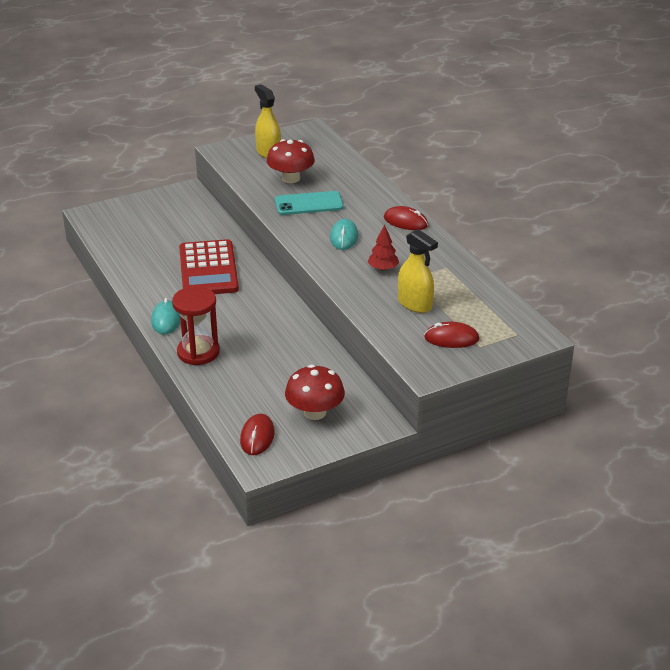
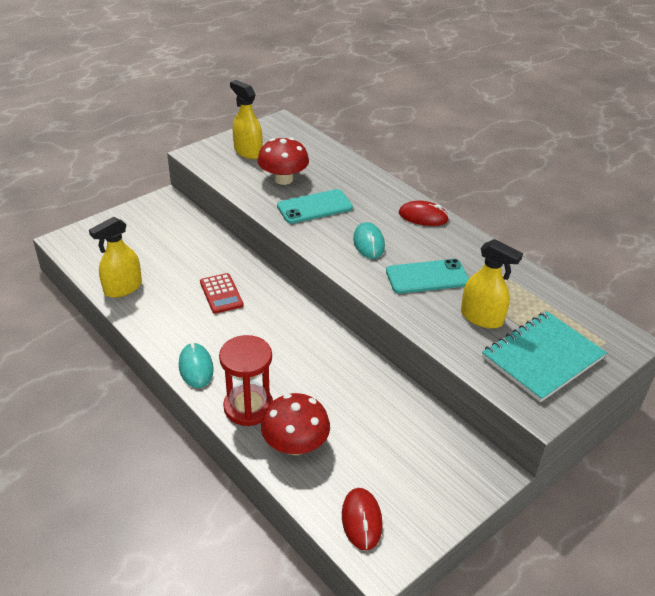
camera: 15 degrees left, 5 degrees up
red calculator [179,239,239,294] -> red calculator [200,273,244,314], size x0.53
red mushroom [285,365,345,420] -> red mushroom moved to [261,393,330,455]
red tree [368,224,399,271] -> turquoise phone [386,259,469,294]
red mouse [424,322,479,348] -> turquoise notebook [482,311,607,402]
none -> yellow spray bottle [89,217,142,298]

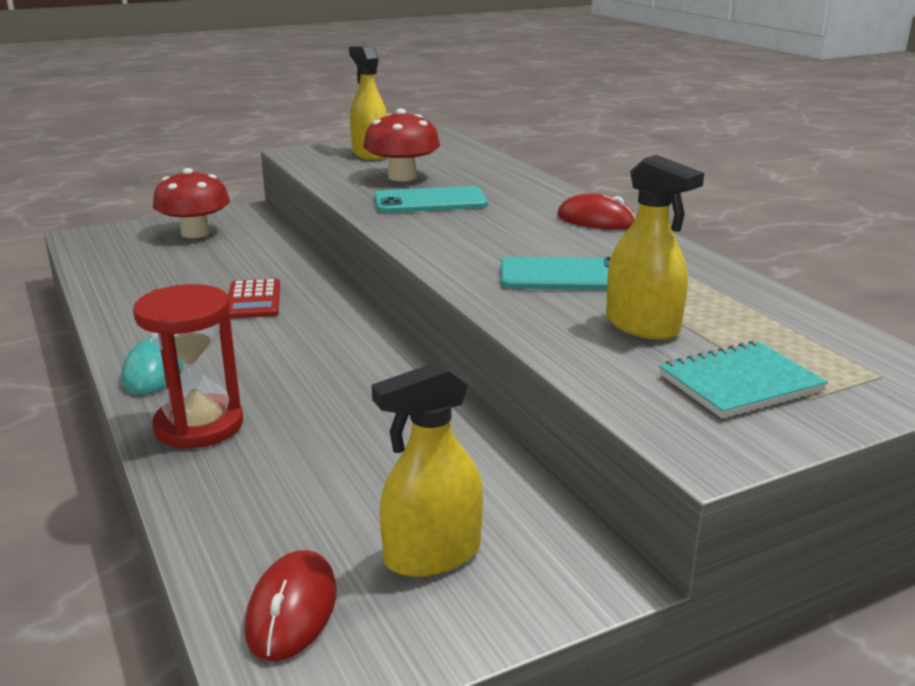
camera: 15 degrees right, 15 degrees down
yellow spray bottle [89,217,142,298] -> yellow spray bottle moved to [372,361,483,577]
red mushroom [261,393,330,455] -> red mushroom moved to [153,168,230,238]
turquoise mouse [353,222,385,259] -> none
turquoise notebook [482,311,607,402] -> turquoise notebook [659,340,828,418], size x0.66

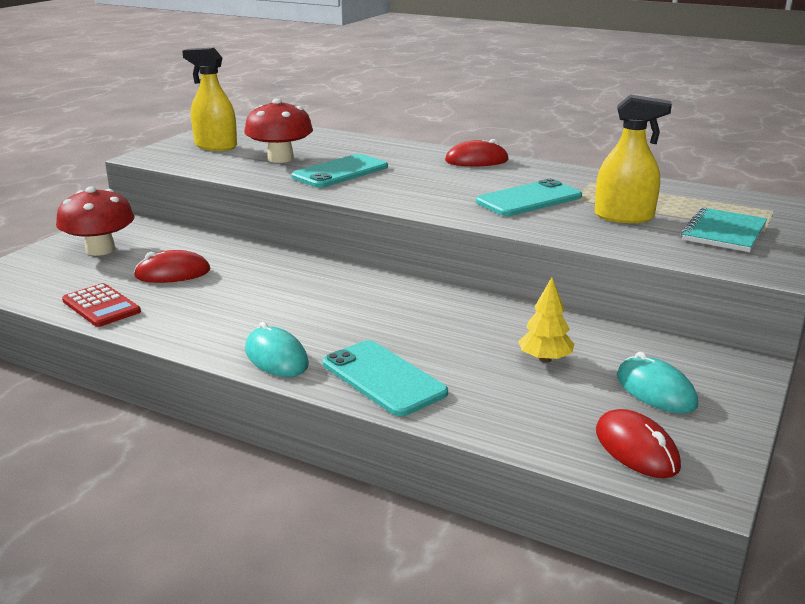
camera: 35 degrees left, 0 degrees up
red hourglass [133,284,243,449] -> turquoise phone [323,340,448,416]
red calculator [228,278,280,319] -> red calculator moved to [62,283,141,327]
yellow spray bottle [372,361,483,577] -> turquoise mouse [617,352,698,414]
none -> red mouse [134,250,210,283]
none -> yellow tree [518,277,574,363]

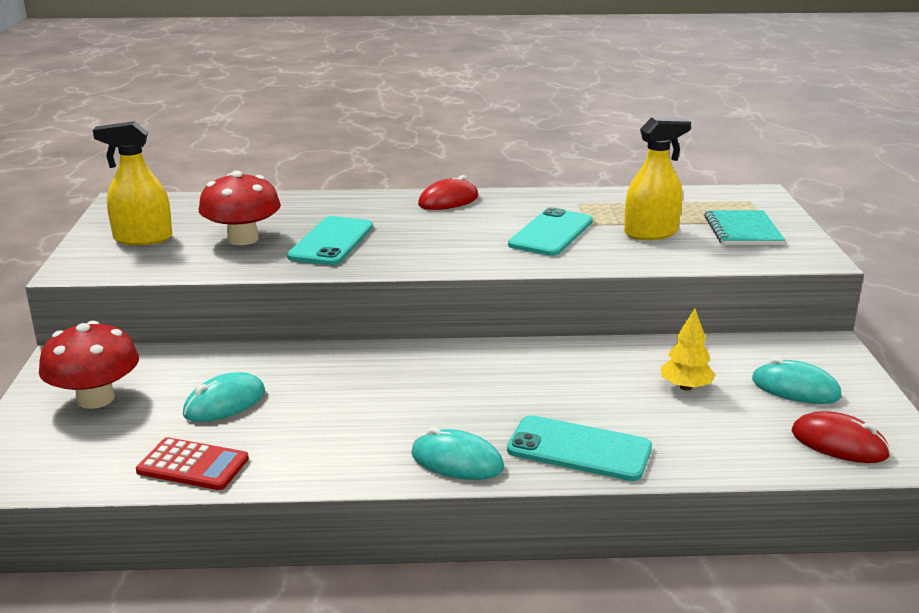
camera: 30 degrees left, 0 degrees up
red mouse [134,250,210,283] -> turquoise mouse [183,372,265,422]

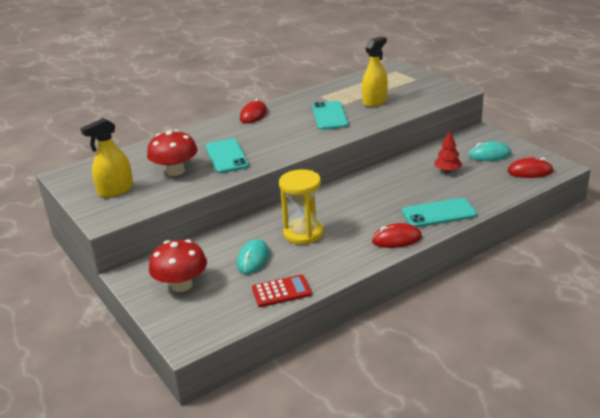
camera: 30 degrees left, 5 degrees up
turquoise mouse [411,427,504,480] -> red mouse [372,223,422,248]
yellow tree [660,308,715,390] -> red tree [434,130,462,172]
turquoise notebook [704,210,785,245] -> none
none -> yellow hourglass [279,169,323,245]

